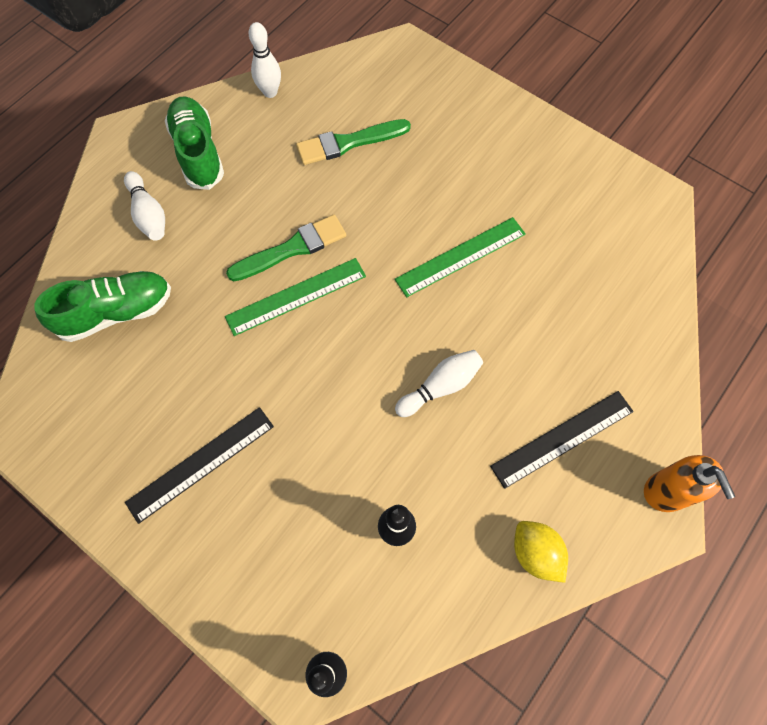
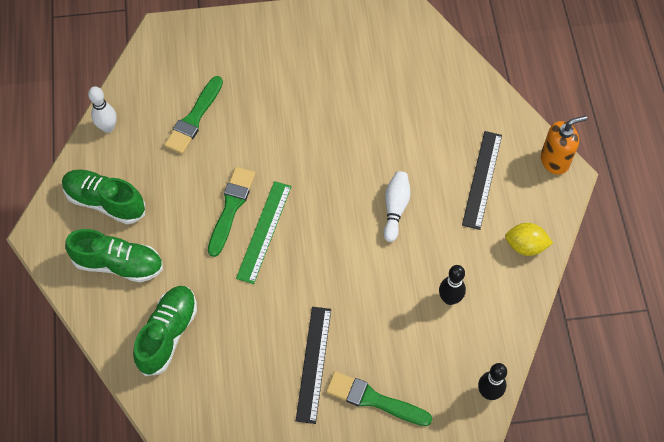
camera: 45 degrees left, 5 degrees down
white bowling pin [124,171,165,241] -> green shoe [65,229,163,282]
green ruler [395,217,526,297] -> none
orange soap dispenser [644,455,735,512] -> orange soap dispenser turned 45 degrees counterclockwise [541,116,587,175]
none -> green brush [326,371,432,426]

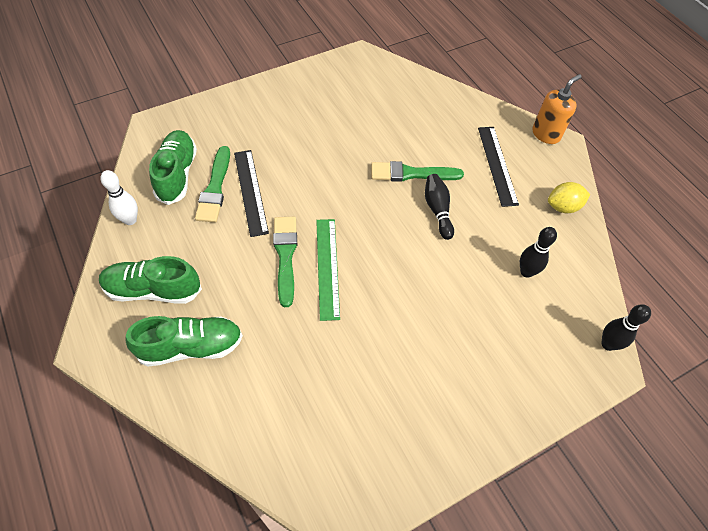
camera: 25 degrees left, 5 degrees down
green shoe [133,286,197,376] -> green shoe moved to [149,130,197,205]
black ruler [296,307,331,424] -> black ruler moved to [234,150,269,237]
green brush [326,371,432,426] -> green brush moved to [371,161,464,182]
white bowling pin [383,171,411,242] -> black bowling pin [425,174,454,240]

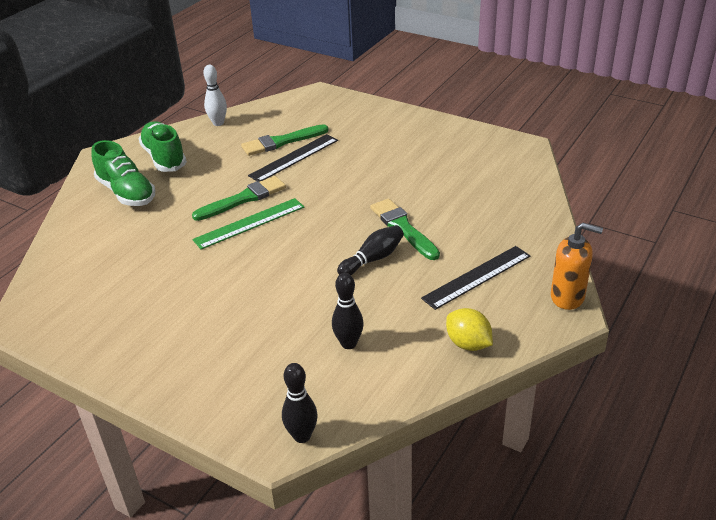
camera: 65 degrees right, 20 degrees down
green shoe [149,130,197,205] -> none

